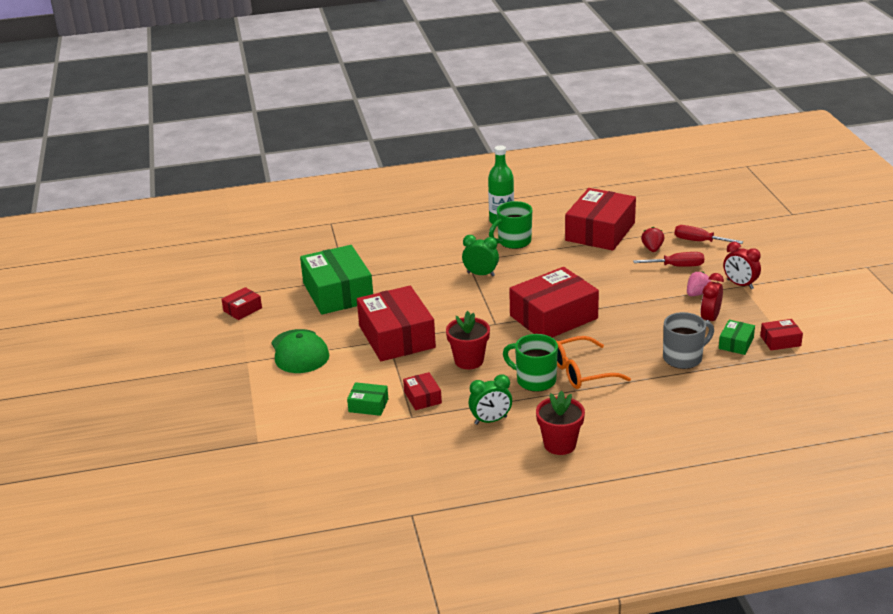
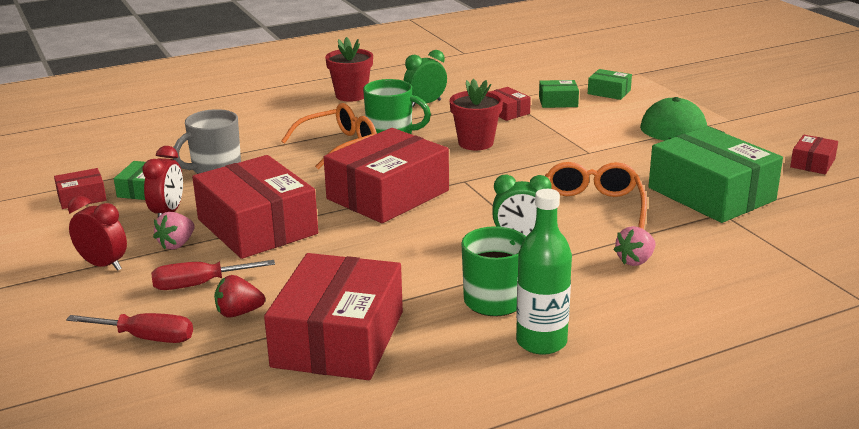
camera: 165 degrees right, 5 degrees down
red box [357,286,436,361] -> red box moved to [192,155,318,259]
red strawberry [641,227,664,252] -> red strawberry turned 90 degrees clockwise [214,275,265,318]
none -> orange glasses [545,162,647,229]
none -> green box [588,69,632,100]
none -> pink strawberry [614,226,655,266]

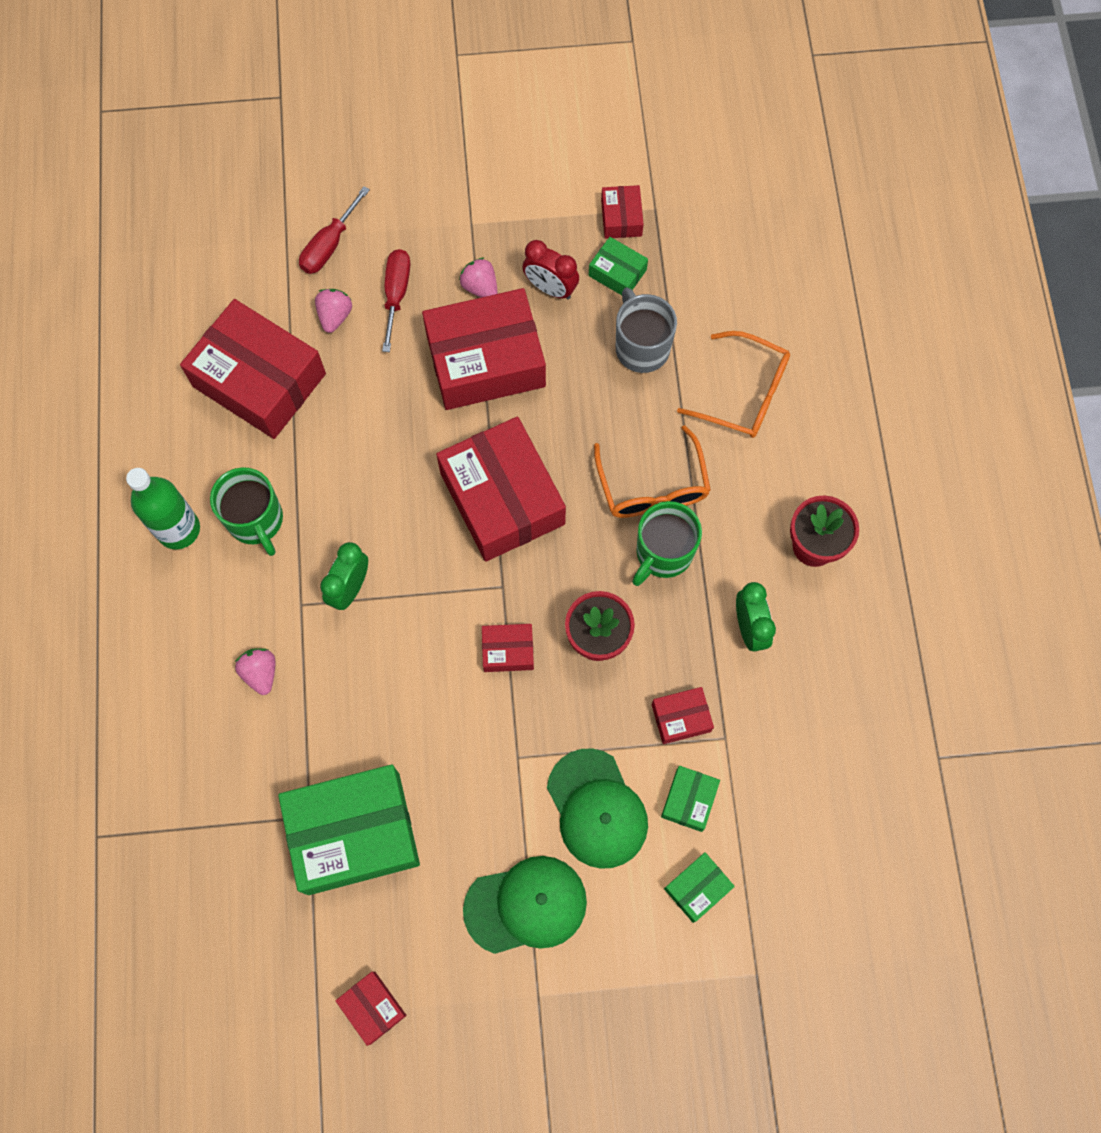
camera: 110 degrees right, 45 degrees up
red clock [68,196,127,271] -> none
red strawberry [214,275,265,318] -> pink strawberry [315,289,352,333]
orange glasses [545,162,647,229] -> orange glasses moved to [677,331,790,438]
none -> red box [482,624,534,672]
none -> green cap [547,748,648,869]

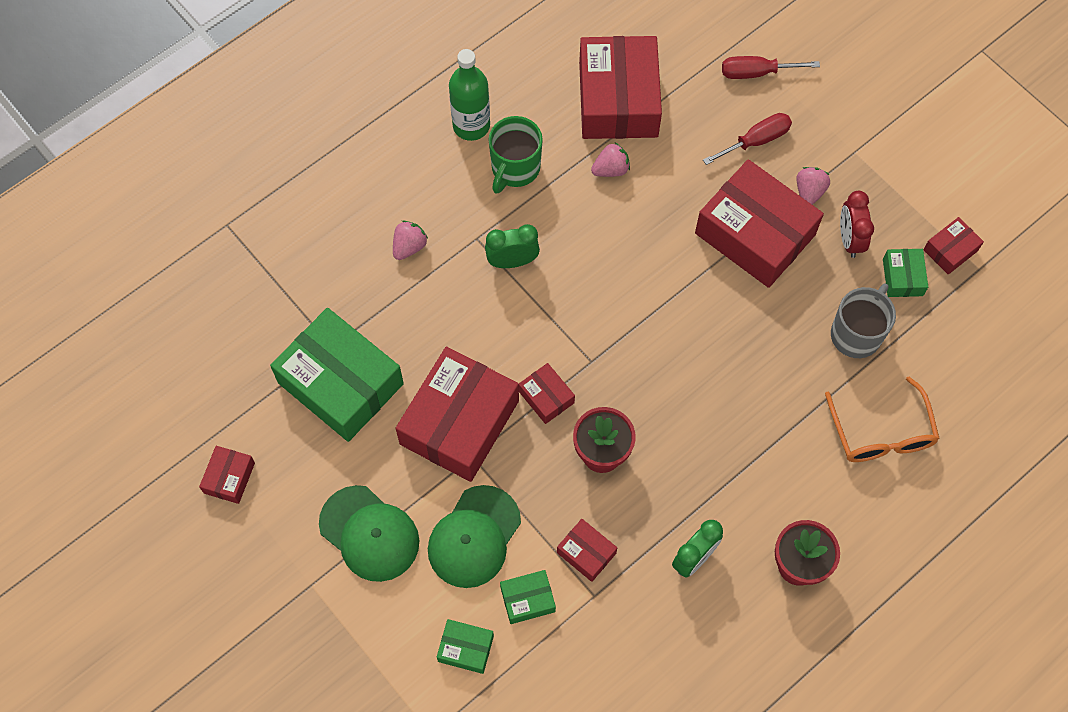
camera: 55 degrees right, 5 degrees down
pink strawberry [315,289,352,333] -> pink strawberry moved to [591,143,630,177]
red box [436,417,566,562] -> red box moved to [396,347,519,482]
orange glasses [594,425,711,518] -> none
green mug [632,501,702,586] -> none

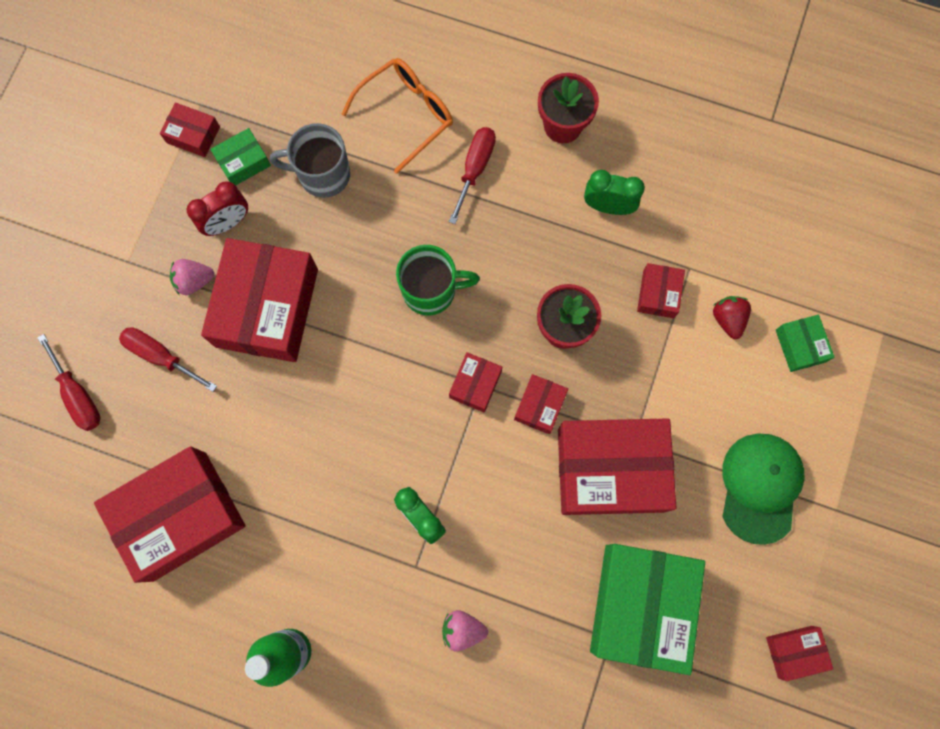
camera: 120 degrees left, 10 degrees up
green cap [428,485,521,588] -> none
green mug [488,116,543,194] -> green mug moved to [396,245,480,316]
green box [500,570,556,624] -> red strawberry [713,296,751,339]
pink strawberry [591,143,630,177] -> none
none -> red screwdriver [449,127,496,224]
none -> red box [449,352,502,412]

